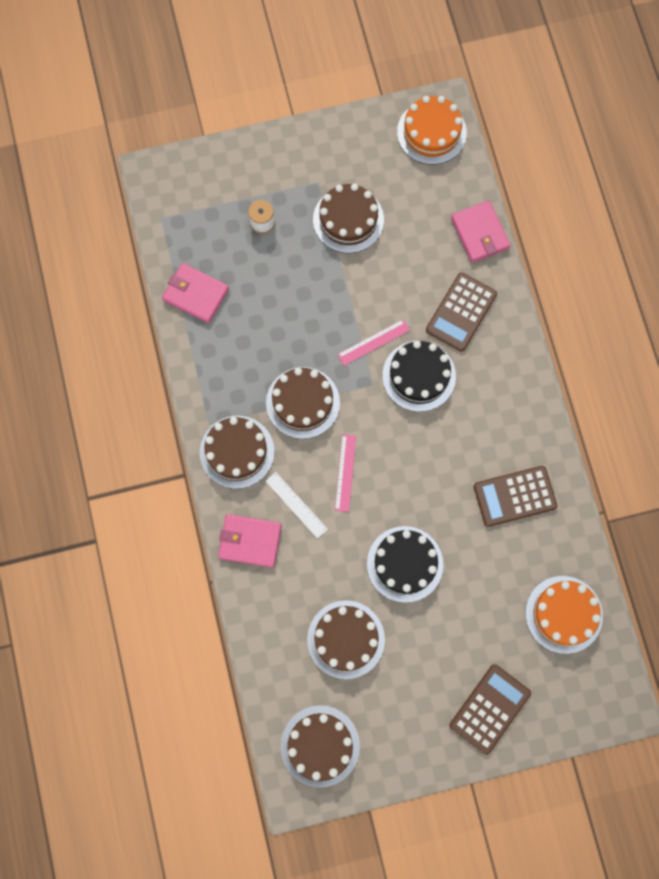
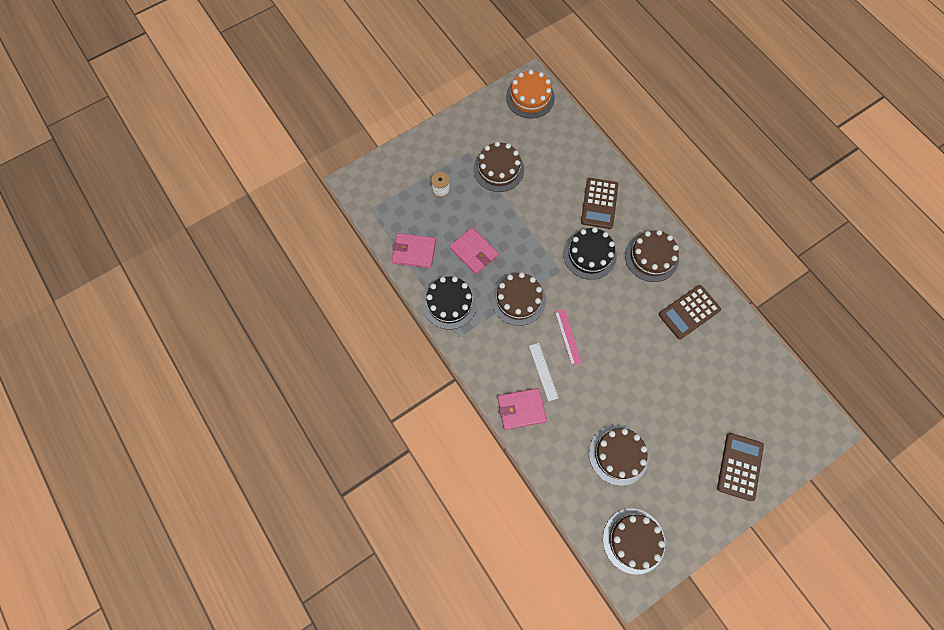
camera: 20 degrees left, 5 degrees down
brown cake [200,416,274,489] -> brown cake moved to [625,230,679,282]
white ruler [265,472,328,539] -> white ruler turned 45 degrees clockwise [529,343,558,401]
pink ruler [337,319,410,366] -> none
black cake [367,526,443,603] -> black cake moved to [422,276,477,329]
pink wallet [451,201,511,263] -> pink wallet moved to [450,227,499,275]
orange cake [525,576,603,654] -> none

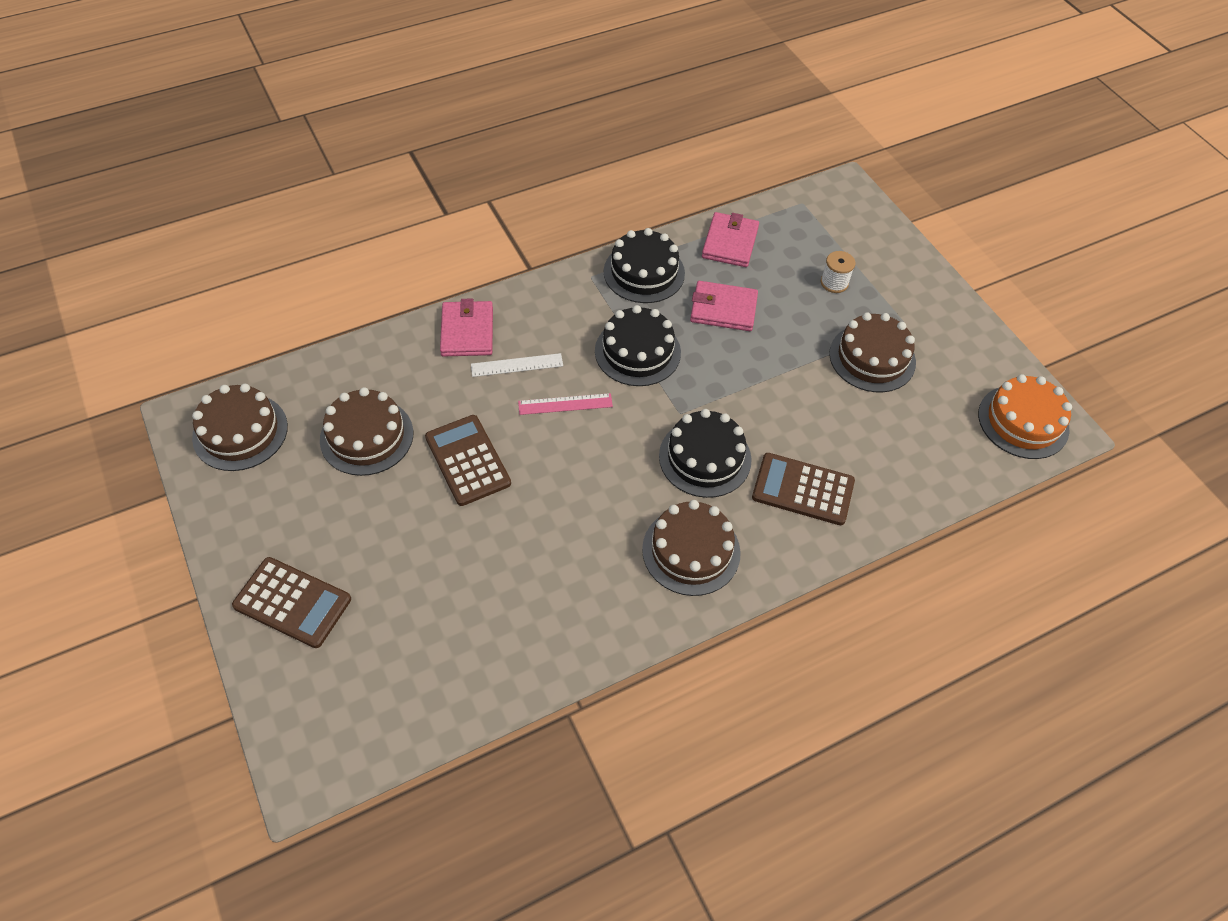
camera: 95 degrees right, 15 degrees down
pink wallet [450,227,499,275] -> pink wallet turned 45 degrees clockwise [690,281,758,331]
brown cake [491,272,546,326] -> black cake [595,305,681,386]
brown calculator [659,285,721,340] -> brown calculator moved to [425,415,511,506]

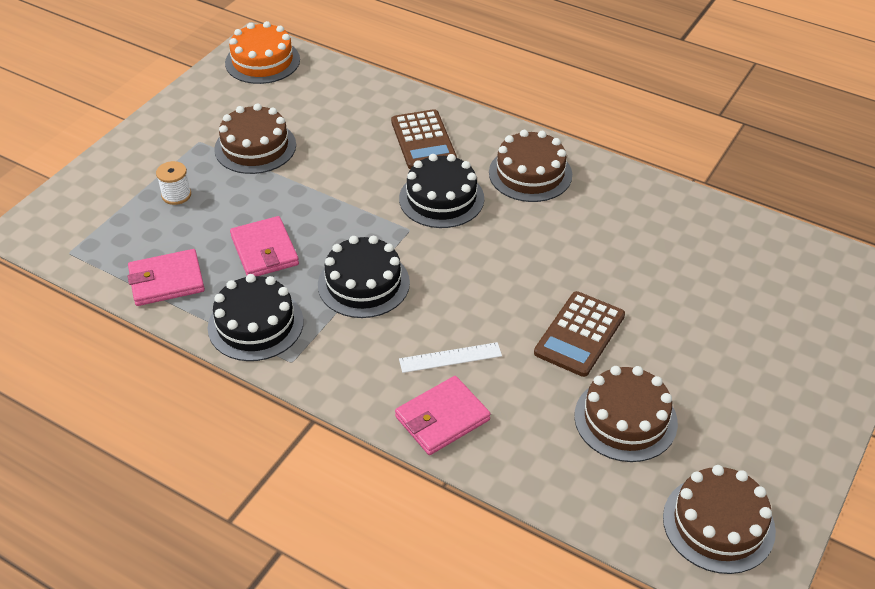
camera: 120 degrees left, 10 degrees down
brown calculator [232,557,351,648] -> none
white ruler [471,353,563,377] -> white ruler turned 60 degrees counterclockwise [399,342,502,373]
pink ruler [518,393,613,415] -> none

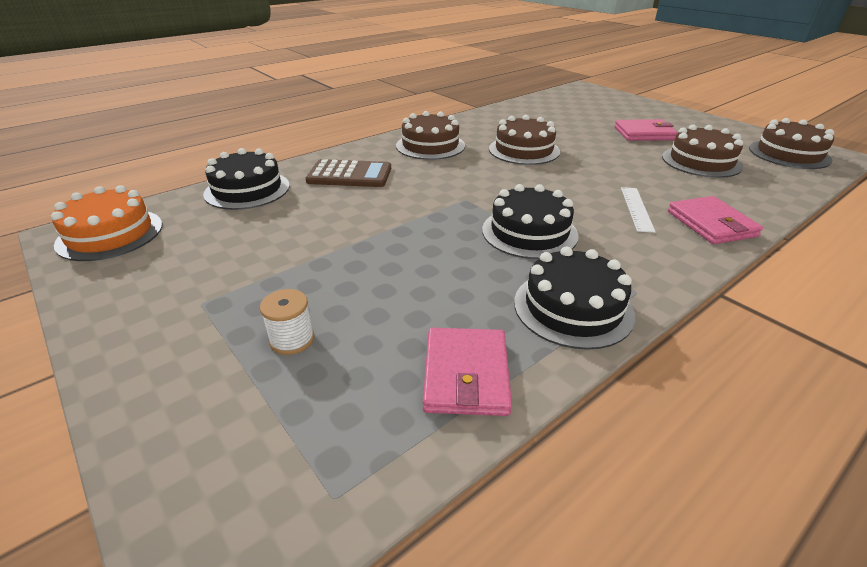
camera: 70 degrees left, 10 degrees down
brown cake [214,104,296,174] -> brown cake moved to [489,115,560,165]
pink wallet [230,216,299,276] -> pink wallet moved to [615,119,678,141]
black cake [399,154,484,228] -> black cake moved to [203,148,290,210]
brown calculator [534,291,625,377] -> none

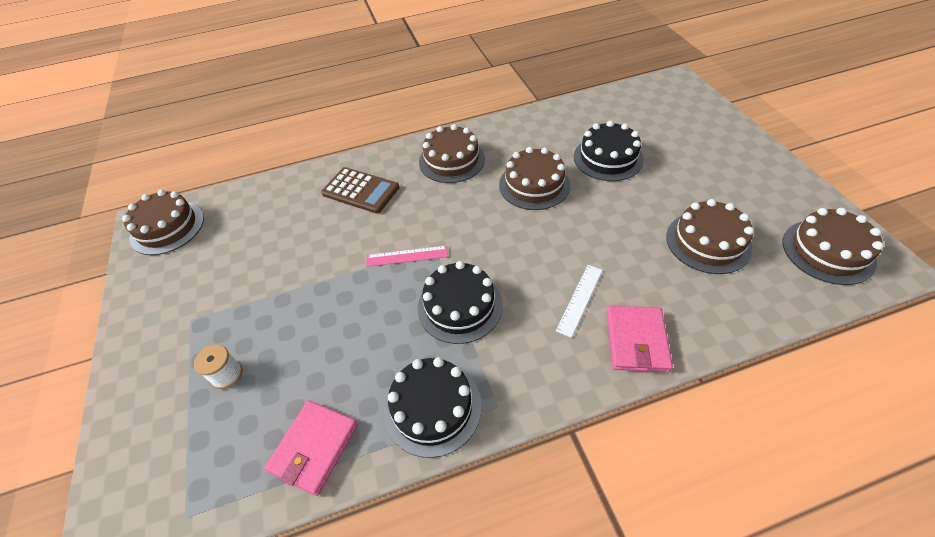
camera: 25 degrees right, 15 degrees up
orange cake [51,185,162,261] -> brown cake [122,189,204,255]
black cake [203,148,290,210] -> black cake moved to [574,121,644,181]
pink wallet [615,119,678,141] -> none
none -> pink ruler [366,246,448,267]

